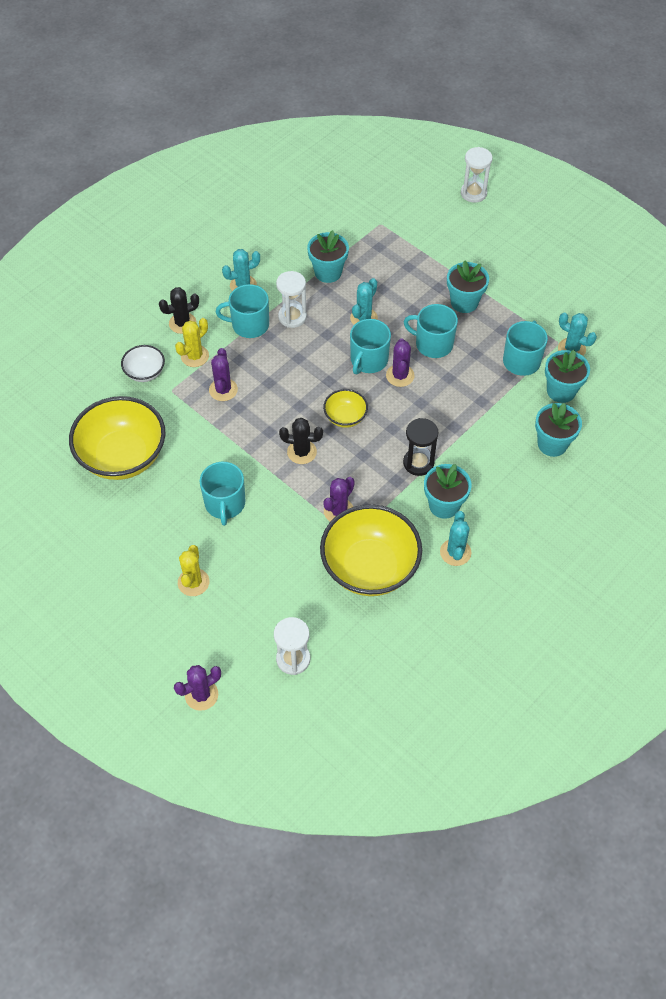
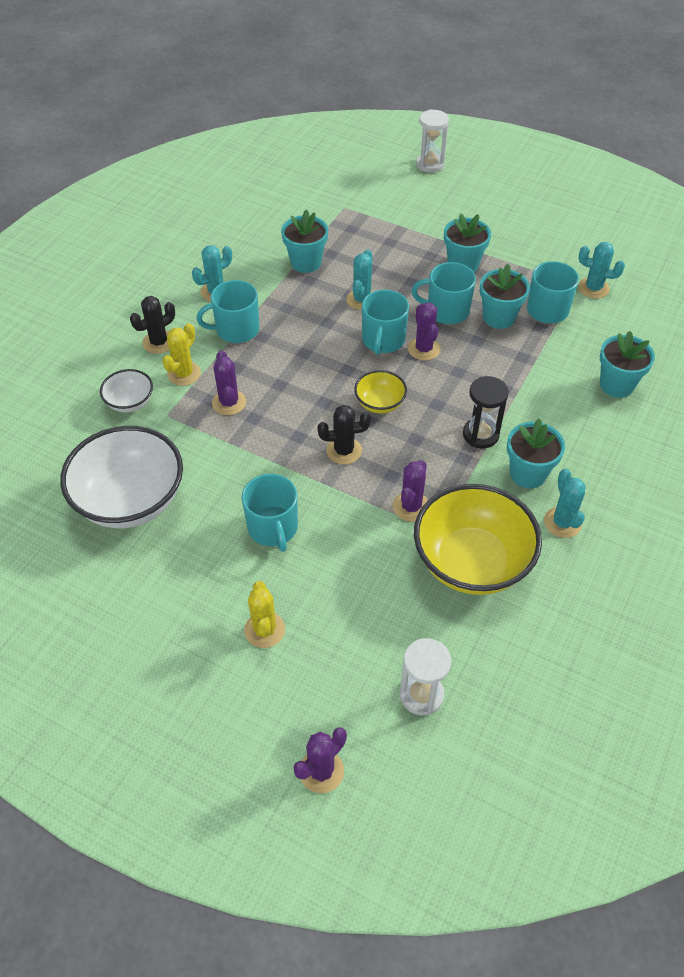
camera: 15 degrees left, 5 degrees down
yellow bowl [69,396,166,480] -> white bowl [60,426,183,528]
white hourglass [276,271,307,328] -> none
turquoise flower pot [545,350,590,403] -> turquoise flower pot moved to [480,264,530,329]

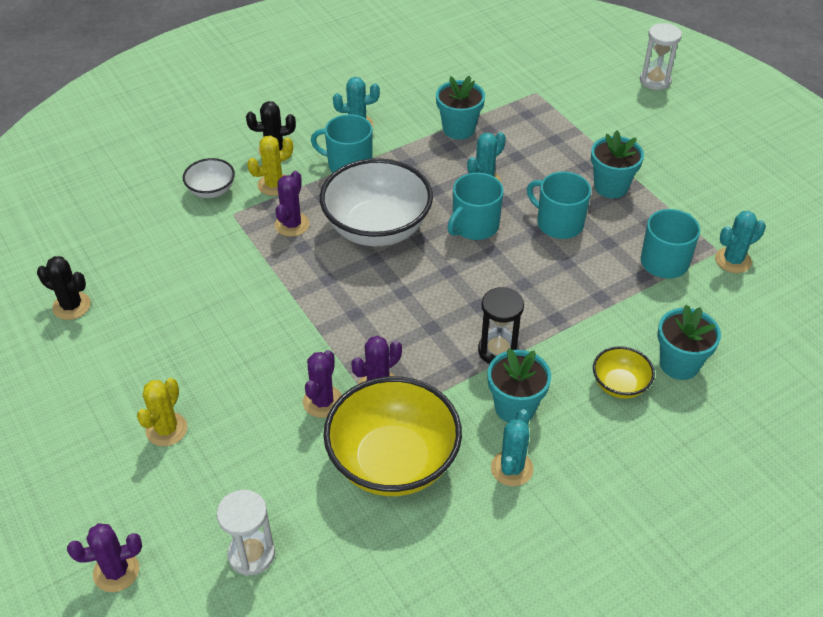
camera: 30 degrees right, 5 degrees down
white bowl [60,426,183,528] -> white bowl moved to [320,158,433,246]
turquoise mug [242,474,298,552] -> none
black cactus [317,405,371,464] -> black cactus moved to [37,256,91,320]
yellow bowl [354,370,407,413] -> yellow bowl moved to [593,346,655,399]
purple cactus [408,302,441,360] -> purple cactus moved to [303,350,342,418]
turquoise flower pot [480,264,530,329] -> none
turquoise cactus [578,242,625,299] -> turquoise cactus turned 75 degrees counterclockwise [715,211,766,273]

